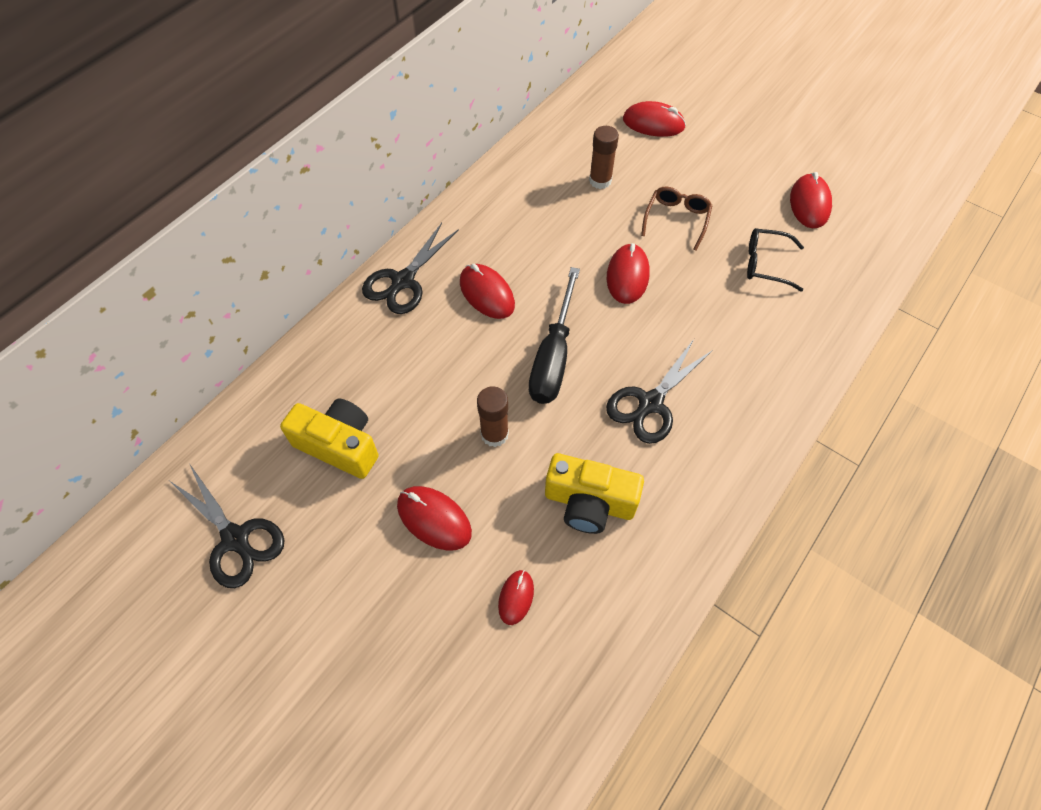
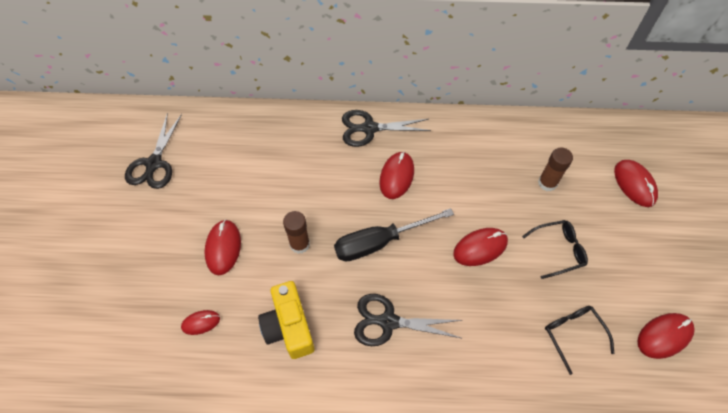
camera: 55 degrees right, 0 degrees up
yellow camera [280,399,379,479] -> none
brown glasses [641,186,712,251] -> black glasses [522,220,588,279]

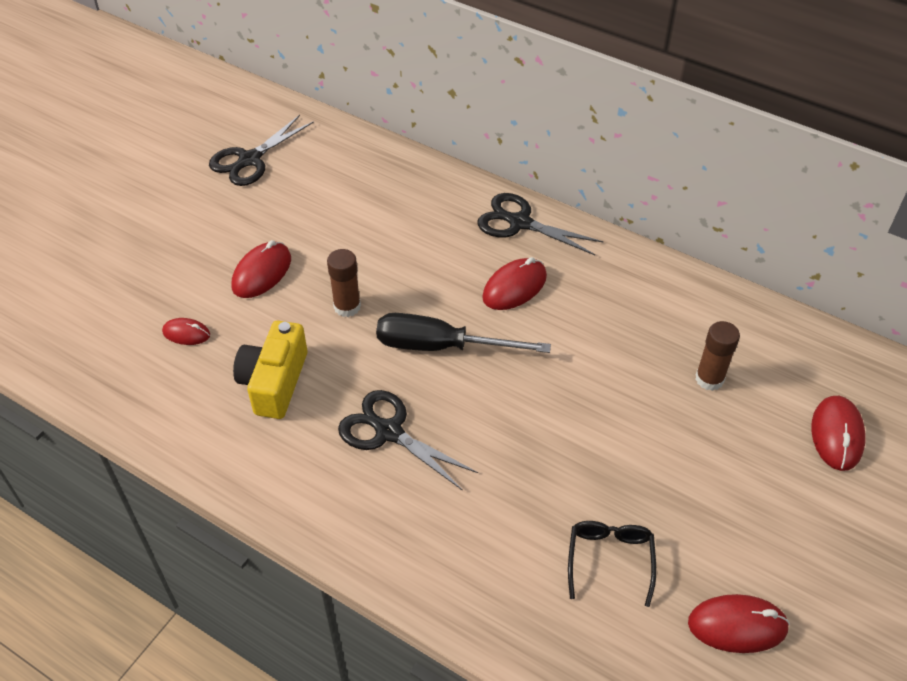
camera: 30 degrees right, 10 degrees down
red mouse [453,228,508,266] -> none
black glasses [522,220,588,279] -> none

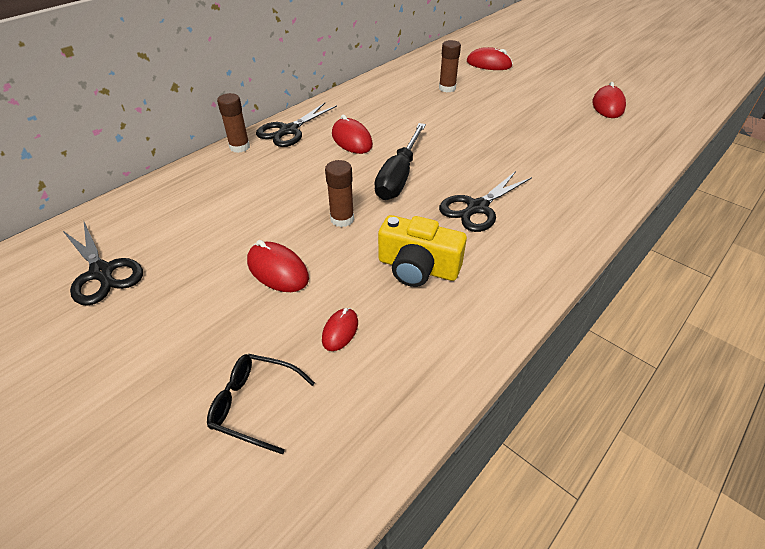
camera: 80 degrees left, 5 degrees down
black glasses [568,521,656,607] -> black glasses moved to [207,354,315,454]
none -> brown glue stick [217,93,250,153]

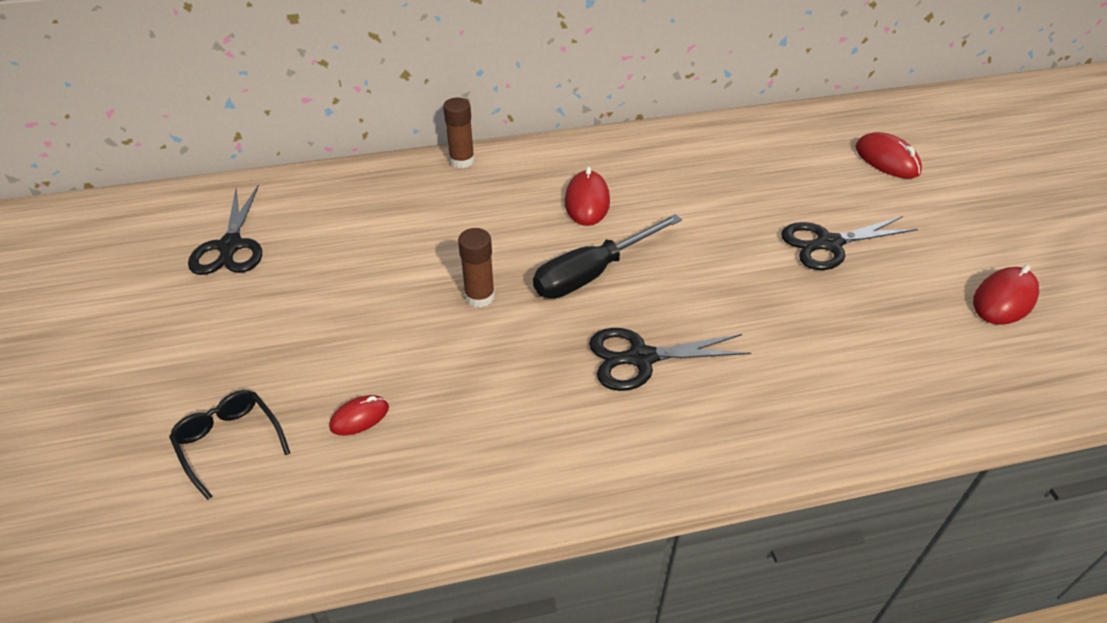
camera: 35 degrees right, 0 degrees up
red mouse [247,240,309,292] -> none
black scissors [256,102,337,147] -> black scissors moved to [781,216,918,270]
yellow camera [378,215,467,287] -> none
brown glue stick [439,40,461,92] -> none

